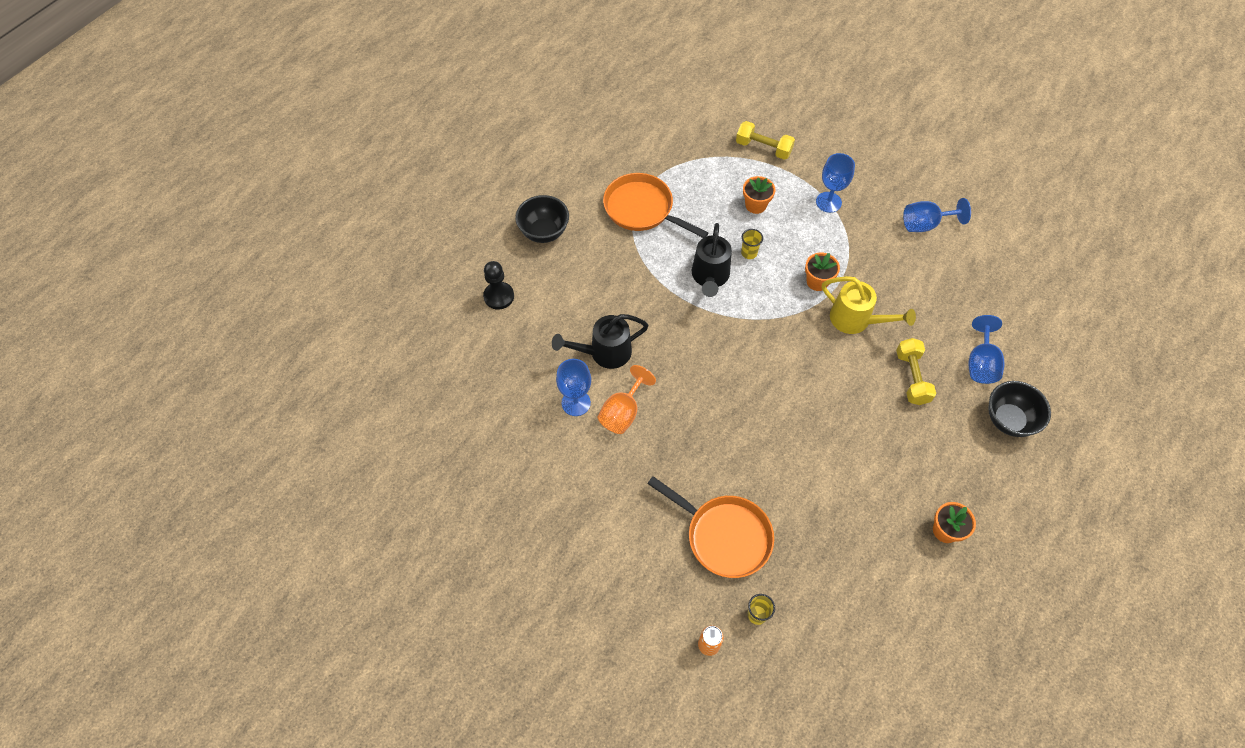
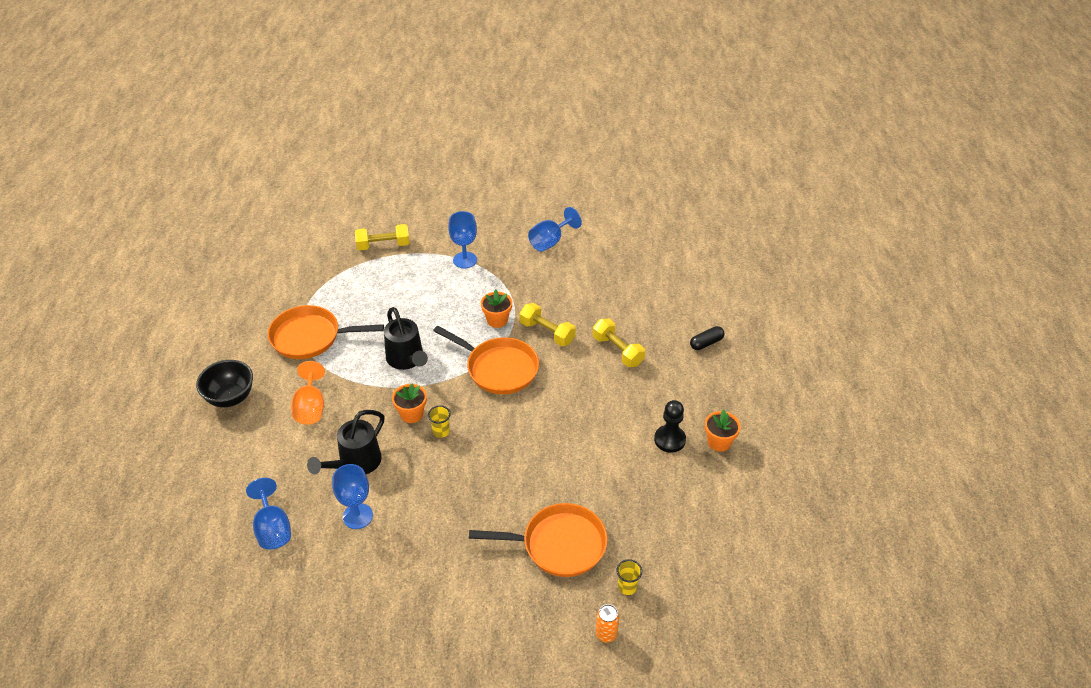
camera: 35 degrees left, 15 degrees down
black pawn [483,261,514,310] -> black pawn moved to [654,400,686,453]
orange goblet [598,365,656,434] -> orange goblet moved to [291,361,325,425]
yellow cup [741,229,763,259] -> yellow cup moved to [428,405,451,438]
orange flower pot [743,176,775,214] -> orange flower pot moved to [392,384,427,423]
yellow watering can [822,276,916,334] -> yellow dumbbell [520,303,576,346]
blue goblet [969,315,1005,384] -> blue goblet moved to [246,478,291,549]
black bowl [988,381,1051,437] -> black capsule [690,326,724,350]
none -> orange pan [433,326,539,394]

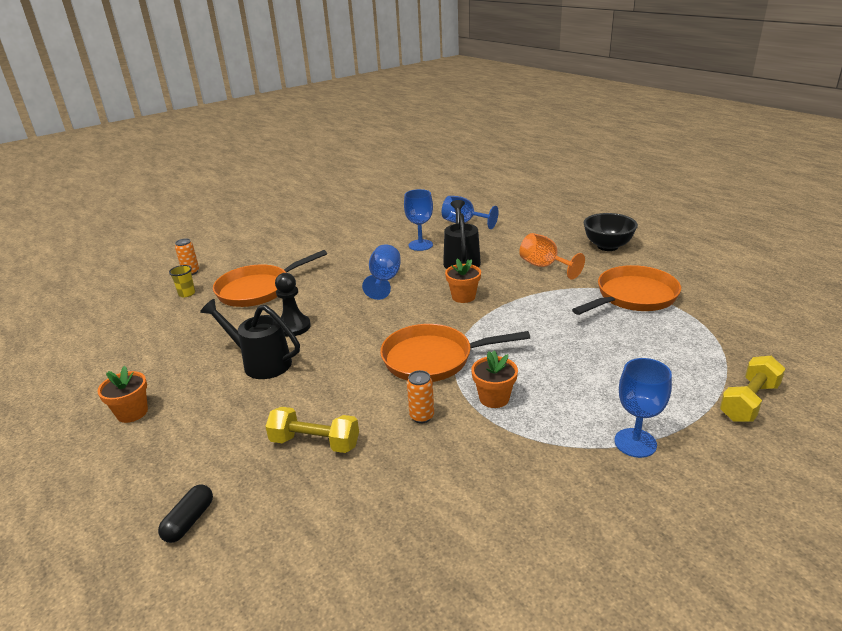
camera: 145 degrees right, 15 degrees down
black watering can [384,307,428,370] -> black watering can moved to [200,299,300,379]
yellow cup [428,405,451,438] -> none
yellow dumbbell [520,303,576,346] -> orange can [407,370,434,423]
blue goblet [528,207,582,251] -> blue goblet moved to [362,244,401,300]
black pawn [654,400,686,453] -> black pawn moved to [275,273,311,337]

